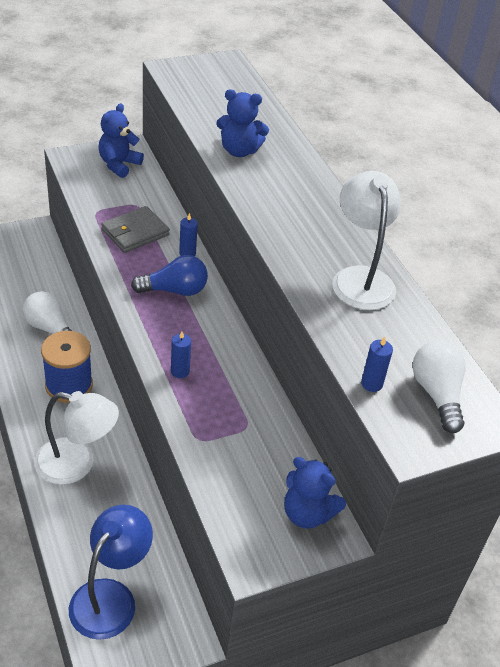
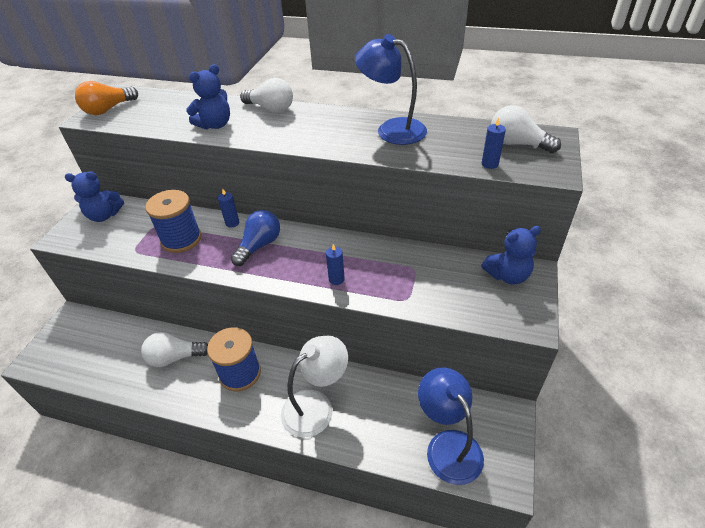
camera: 45 degrees left, 0 degrees up
blue teddy bear [99,103,144,178] -> blue teddy bear turned 75 degrees counterclockwise [65,171,124,222]
grey wallet [101,206,170,253] -> blue spool [145,190,202,253]
white lamp [332,171,401,310] -> blue lamp [355,34,427,145]
none -> orange light bulb [75,81,138,115]
none -> white light bulb [240,78,293,113]

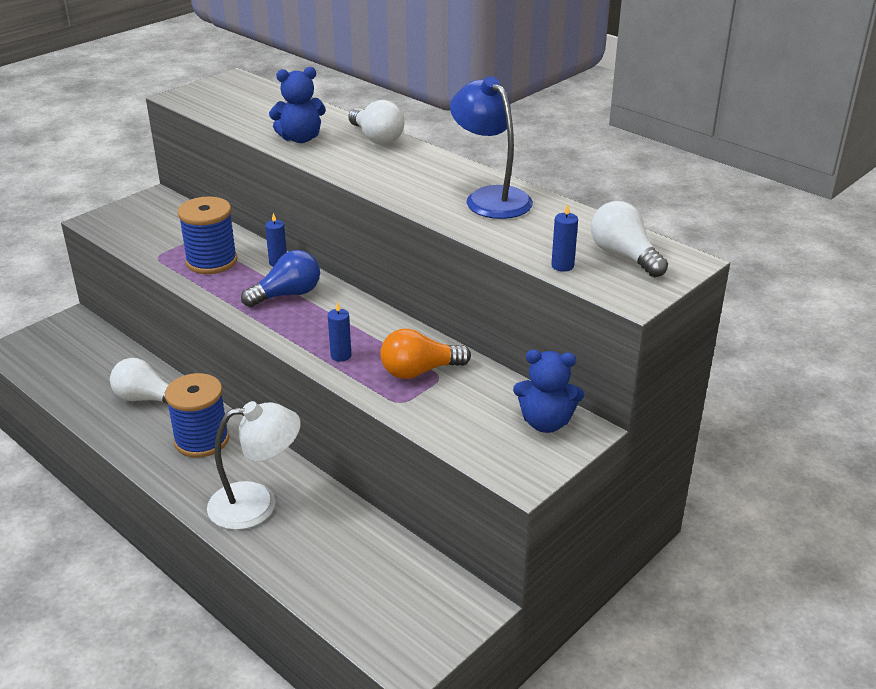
camera: 25 degrees right, 10 degrees down
blue teddy bear [65,171,124,222] -> none
orange light bulb [75,81,138,115] -> orange light bulb moved to [380,329,471,379]
blue lamp [418,367,484,485] -> none

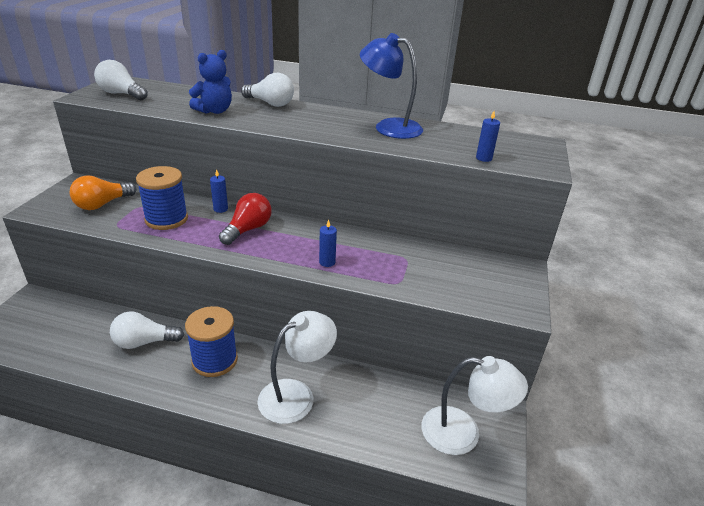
camera: 30 degrees left, 0 degrees up
blue light bulb [241,250,320,307] -> red light bulb [219,193,272,245]
orange light bulb [380,329,471,379] -> orange light bulb moved to [70,175,136,210]
blue teddy bear [513,350,584,433] -> none
white light bulb [591,201,668,277] -> white light bulb moved to [94,60,148,100]
none -> white lamp [421,356,528,455]

